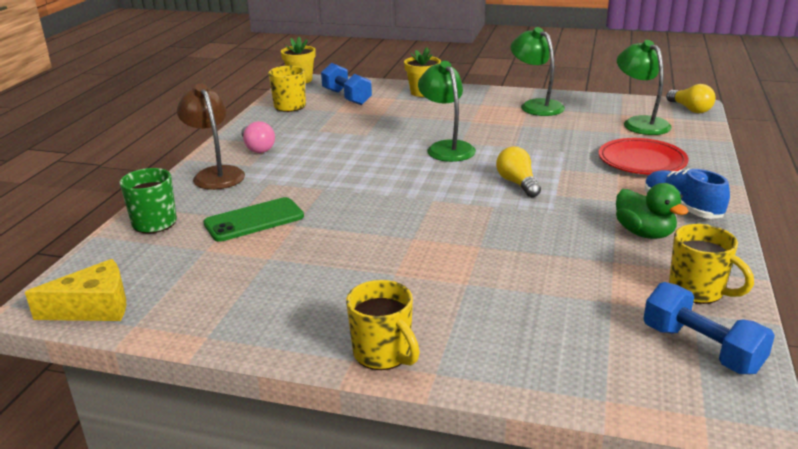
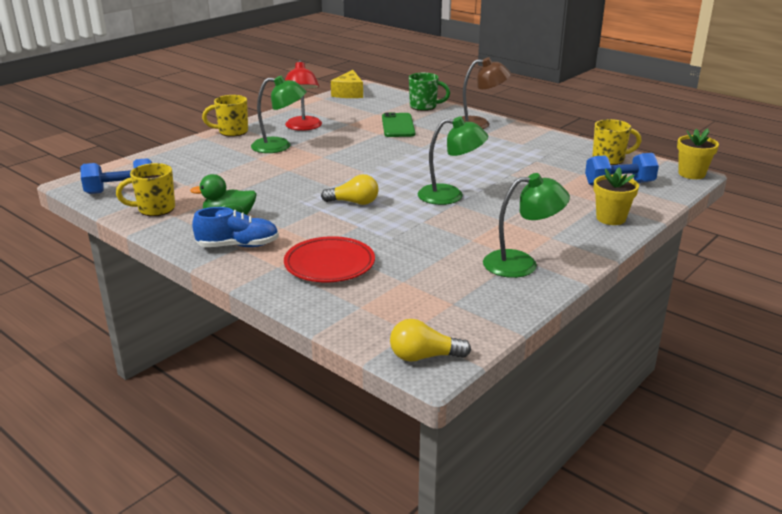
camera: 115 degrees right, 0 degrees up
pink light bulb [241,121,275,153] -> none
green lamp [617,40,672,135] -> green lamp moved to [251,76,306,153]
none -> red lamp [285,60,322,131]

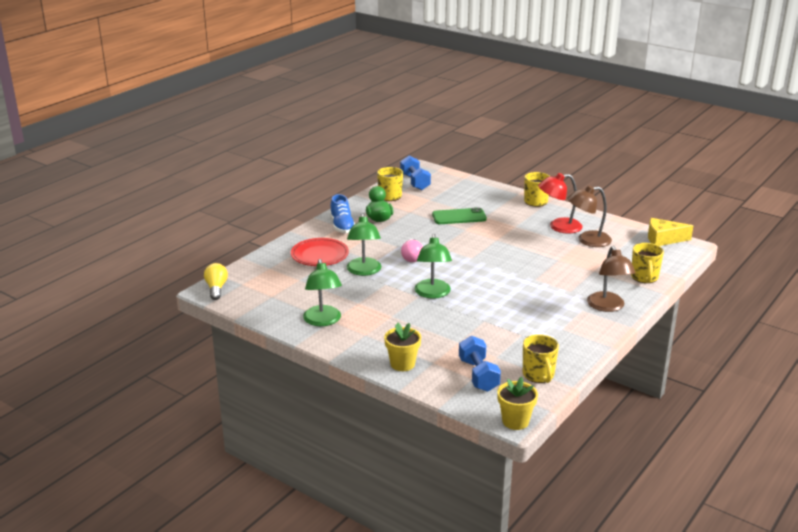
camera: 85 degrees right, 0 degrees up
green lamp [251,76,306,153] -> green lamp moved to [347,213,381,276]
yellow light bulb [321,174,379,205] -> pink light bulb [401,239,423,262]
green phone [382,112,415,137] -> green phone moved to [432,207,487,224]
green mug [409,73,450,111] -> yellow mug [631,243,664,283]
none -> brown lamp [567,186,612,247]

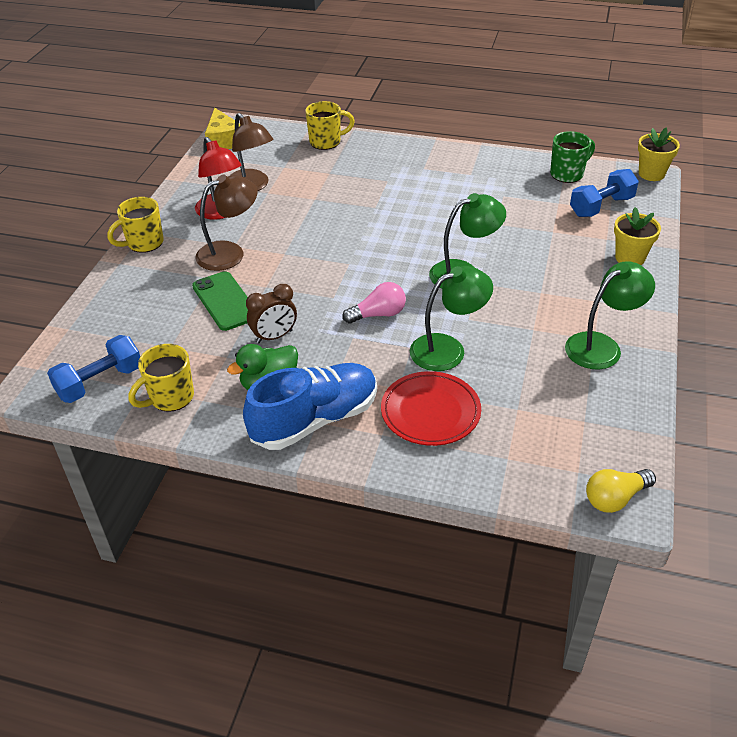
camera: 110 degrees left, 15 degrees up
blue shoe [330,194,355,233] -> blue shoe [243,363,377,450], size x1.52
yellow mug [523,334,559,383] -> green mug [550,131,595,183]
brown lamp [587,246,636,312] -> brown lamp moved to [196,175,258,271]
none -> brown clock [246,284,297,343]

